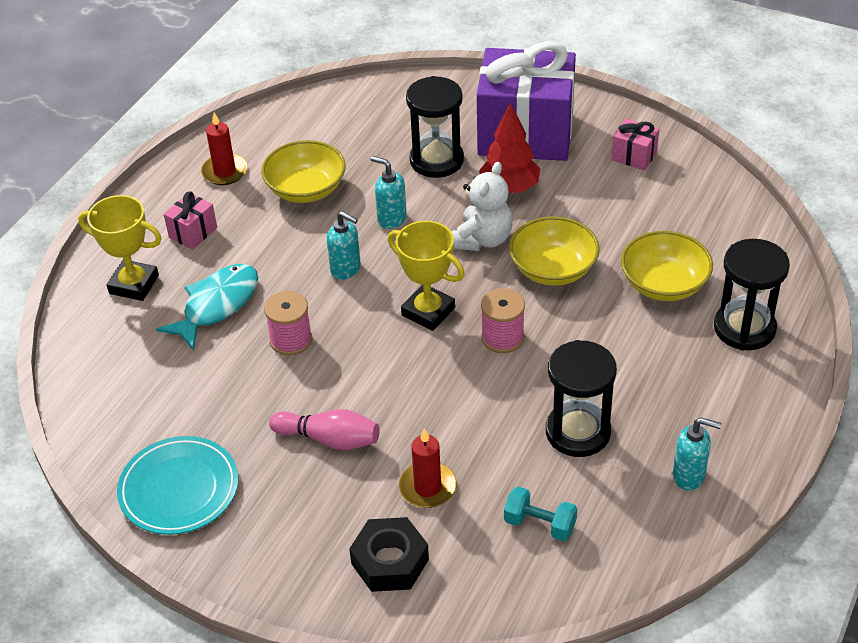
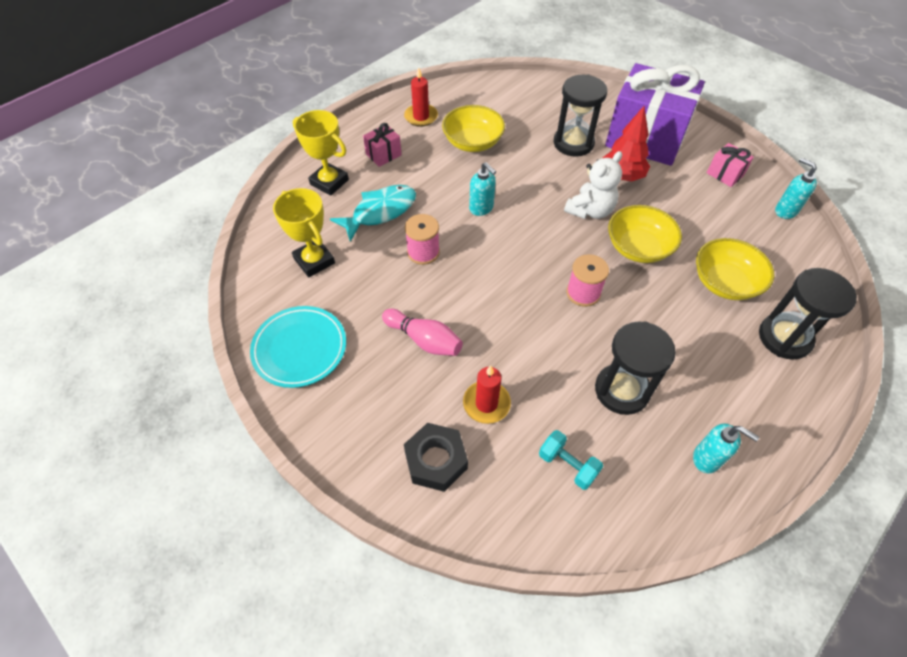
camera: 15 degrees right, 10 degrees up
turquoise soap dispenser [371,156,407,229] -> turquoise soap dispenser moved to [775,158,817,219]
yellow trophy [388,221,465,331] -> yellow trophy moved to [273,188,335,277]

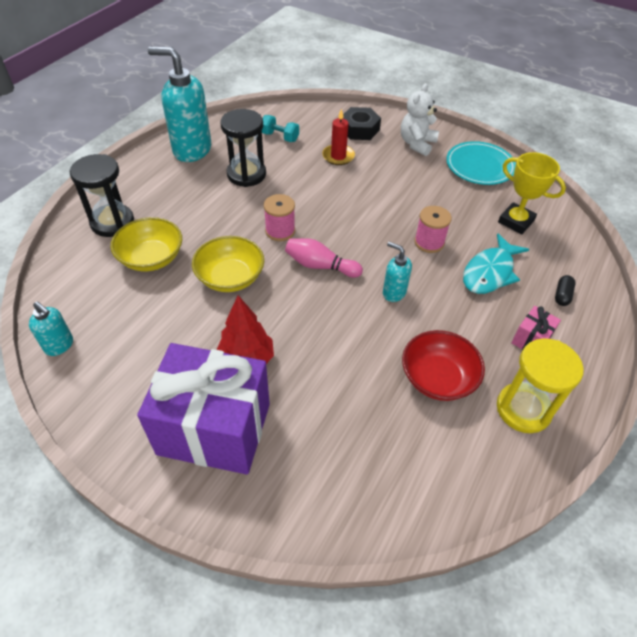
camera: 165 degrees right, 5 degrees down
yellow trophy [293,110,349,196] -> black capsule [555,275,575,306]
pink bowling pin [382,309,463,356] -> pink bowling pin moved to [285,238,363,278]
red candle [404,67,438,127] -> yellow hourglass [497,338,584,433]
yellow bowl [442,105,505,152] -> red bowl [402,330,485,401]
black hourglass [554,74,607,157] -> none
white teddy bear [564,151,622,219] -> white teddy bear moved to [401,83,439,156]
turquoise soap dispenser [693,423,759,473] -> turquoise soap dispenser [148,47,211,162], size x2.02
pink gift [707,143,754,187] -> none

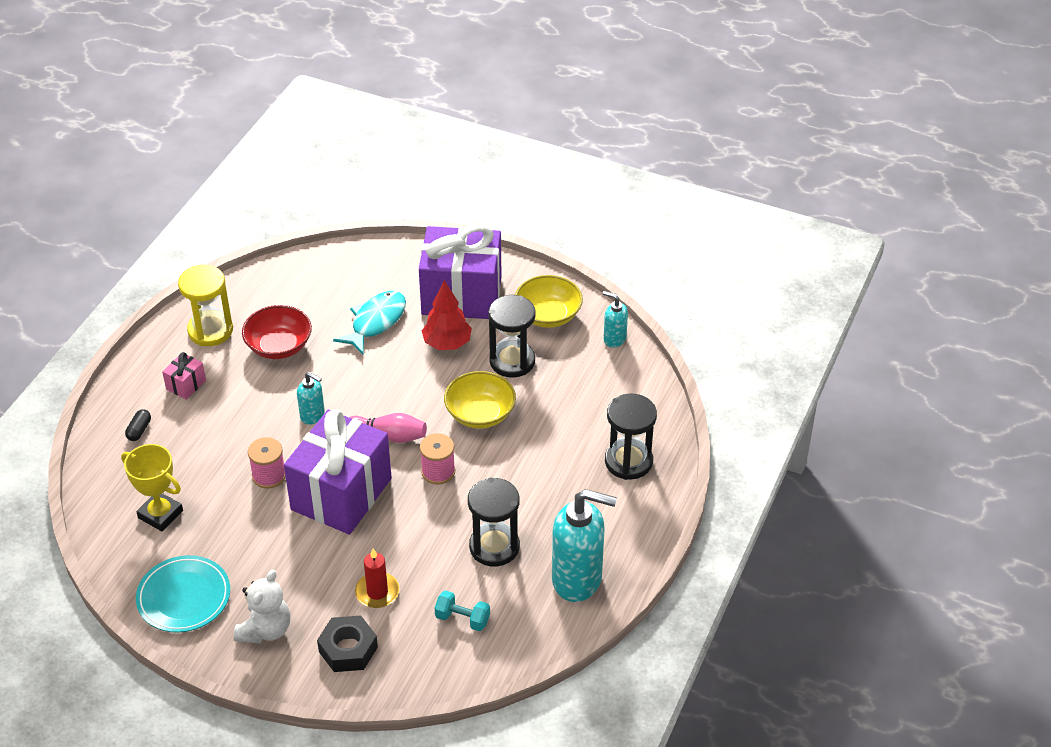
camera: 175 degrees right, 5 degrees down
yellow bowl [111,217,182,272] -> yellow bowl moved to [515,275,583,328]
turquoise fish [463,233,529,294] -> turquoise fish moved to [333,291,406,355]
none -> purple gift [284,409,392,535]
none -> black hourglass [488,295,536,377]

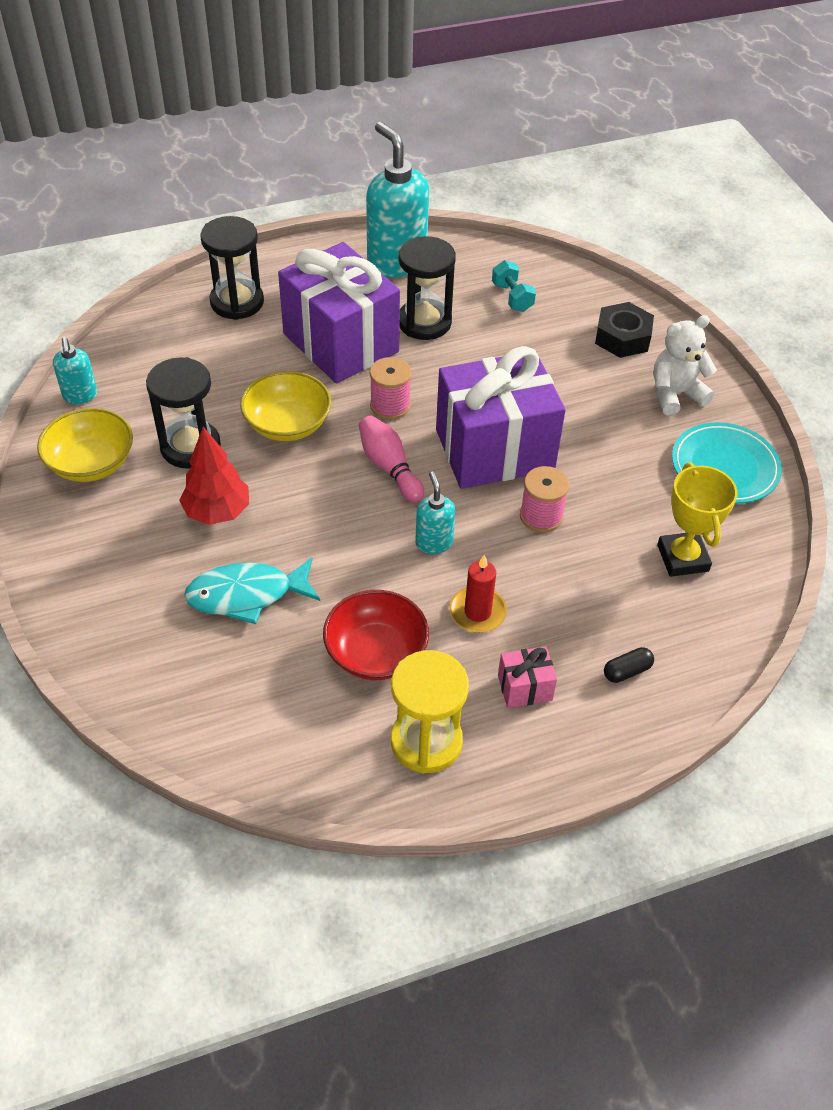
camera: 135 degrees left, 5 degrees up
red candle [355,549,400,608] -> red candle moved to [449,555,507,633]
purple gift [419,224,502,319] -> purple gift moved to [278,242,400,383]

